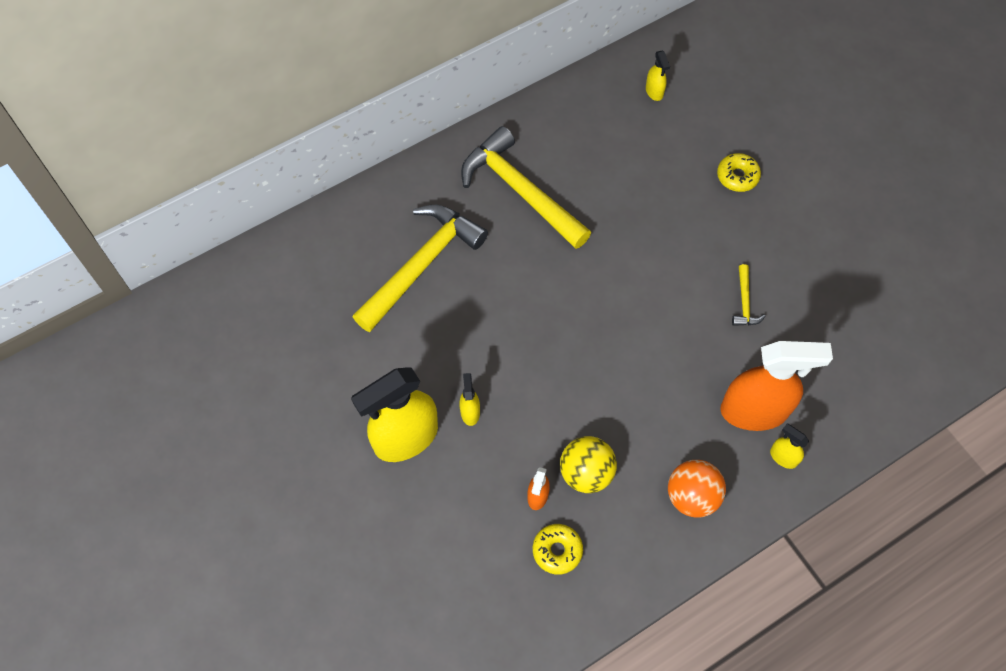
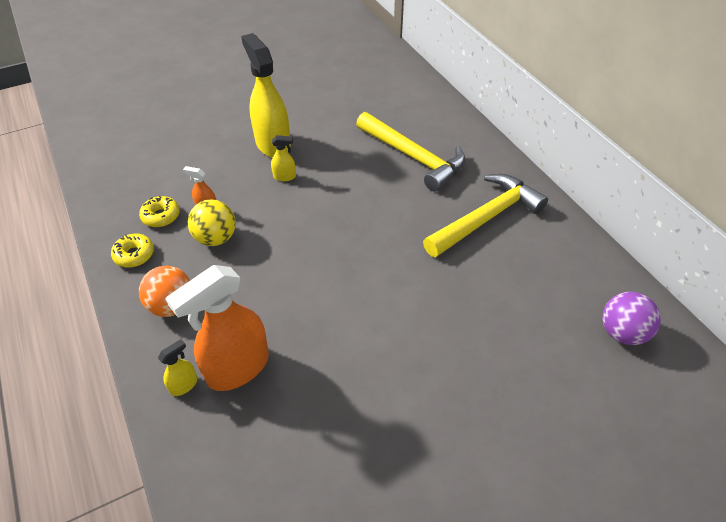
camera: 95 degrees right, 15 degrees down
yellow spray bottle [646,51,670,101] -> purple ball [602,292,661,345]
yellow donut [717,153,761,192] -> yellow donut moved to [111,234,154,268]
orange spray bottle [720,341,833,431] -> orange spray bottle turned 45 degrees clockwise [165,265,269,391]
yellow hammer [732,264,766,326] -> none

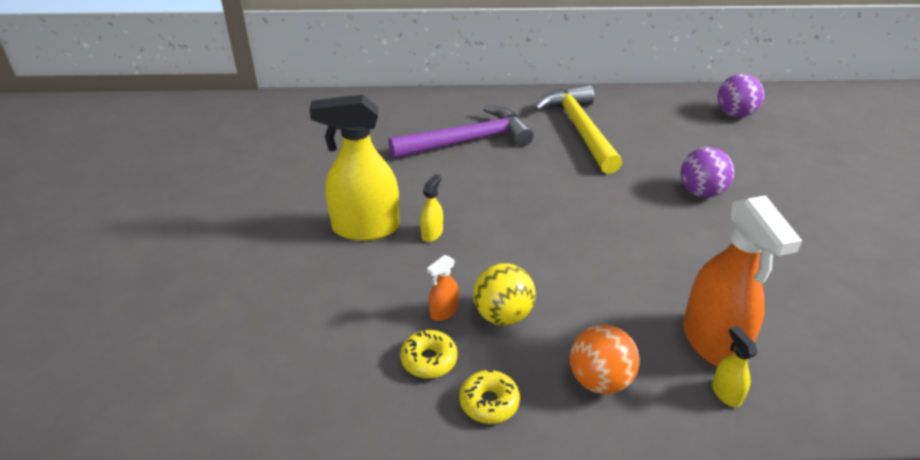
camera: 65 degrees left, 10 degrees down
yellow hammer [356,112,465,192] -> purple hammer [389,105,534,159]
none -> purple ball [681,147,734,198]

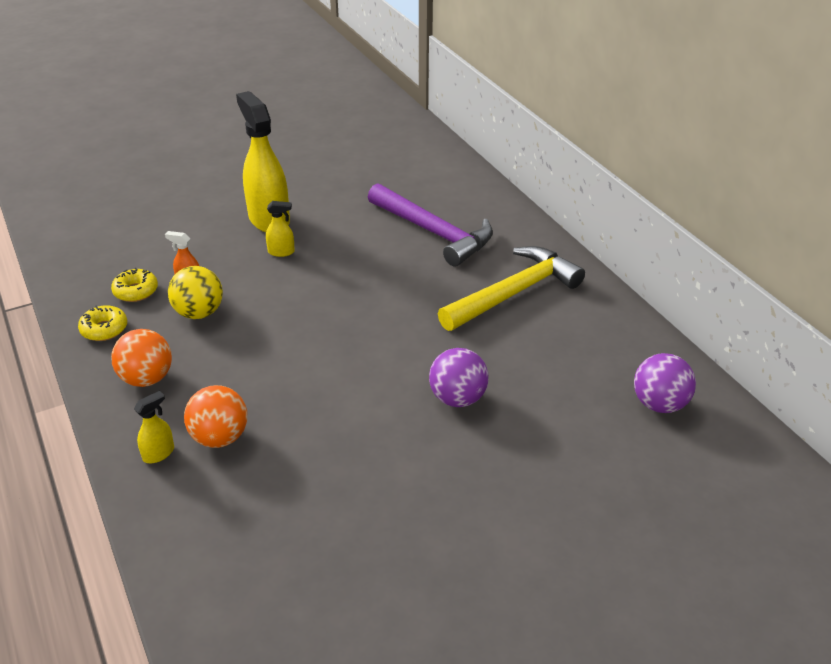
camera: 65 degrees right, 0 degrees up
orange spray bottle [683,195,802,366] -> orange ball [184,385,247,448]

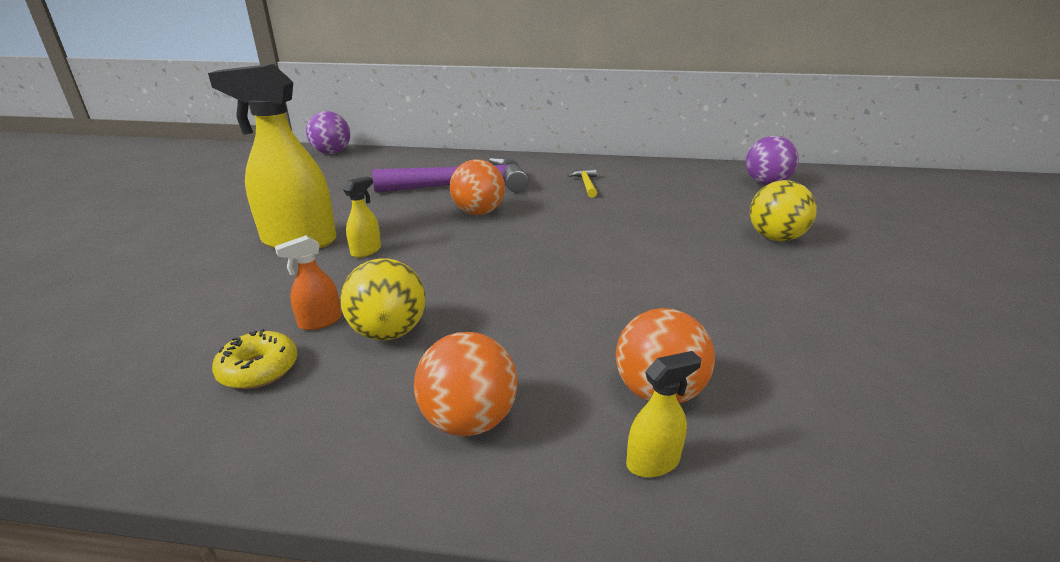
camera: 55 degrees left, 10 degrees down
yellow donut [78,305,127,341] -> none
yellow spray bottle [134,391,174,463] -> yellow spray bottle turned 75 degrees clockwise [626,351,702,478]
purple ball [429,348,489,407] -> purple ball moved to [306,111,350,154]
yellow hammer [438,246,585,331] -> yellow hammer [567,168,597,198], size x0.42
none -> orange ball [450,159,505,215]
none -> yellow ball [750,180,817,241]

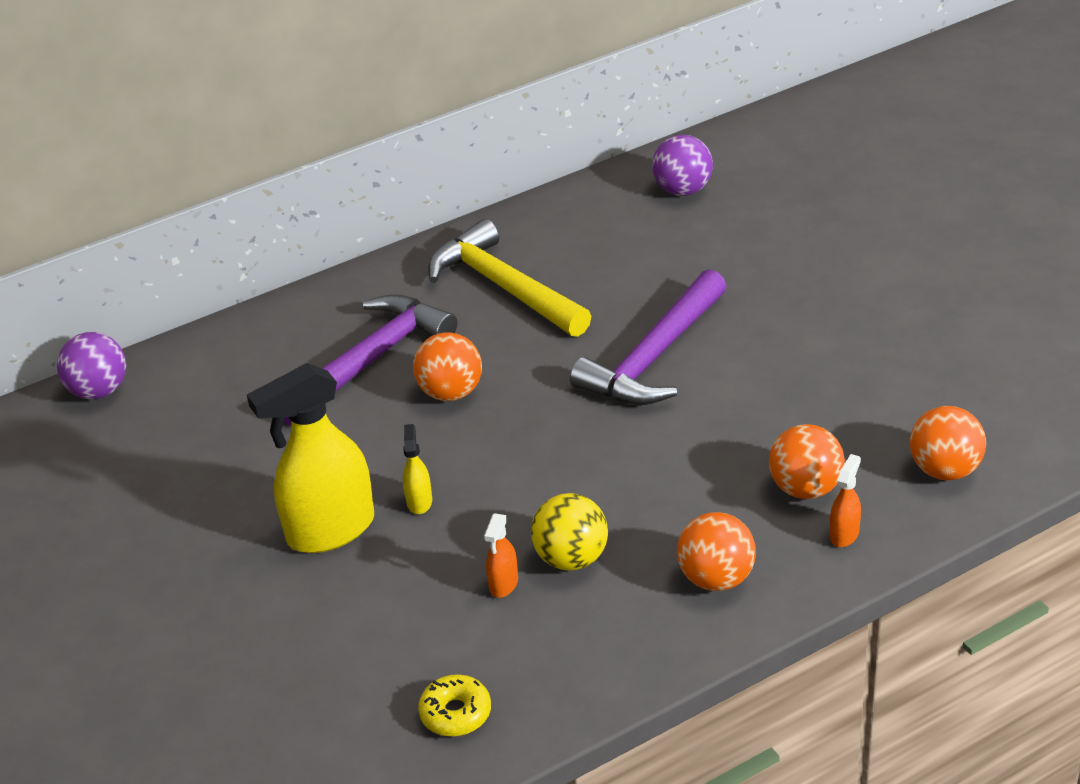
camera: 35 degrees left, 10 degrees up
yellow donut [212,329,298,389] -> yellow donut moved to [418,674,491,737]
yellow hammer [567,168,597,198] -> yellow hammer [428,219,591,337], size x2.39
yellow spray bottle [626,351,702,478] -> orange spray bottle [830,454,861,547]
yellow ball [750,180,817,241] -> none
none -> purple hammer [570,269,727,405]
none -> orange ball [910,406,986,480]

